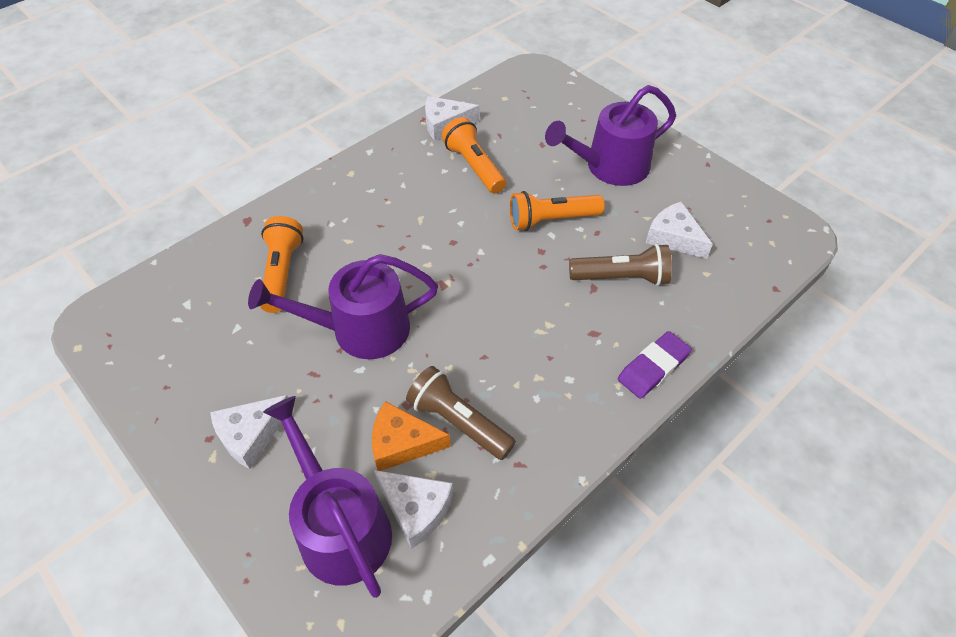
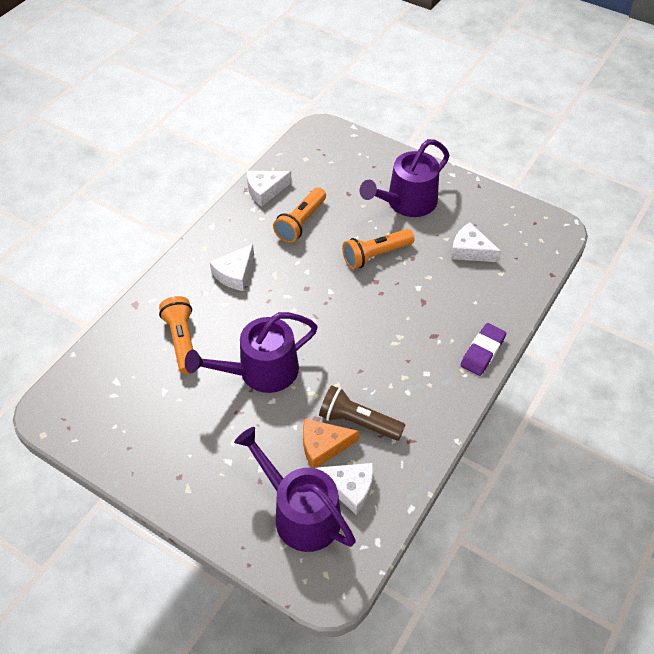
camera: 15 degrees left, 0 degrees up
white cheese [210,395,288,469] -> white cheese moved to [210,244,254,291]
orange flashlight [442,117,506,194] -> orange flashlight turned 105 degrees counterclockwise [273,187,326,243]
brown flashlight [569,244,672,286] -> none

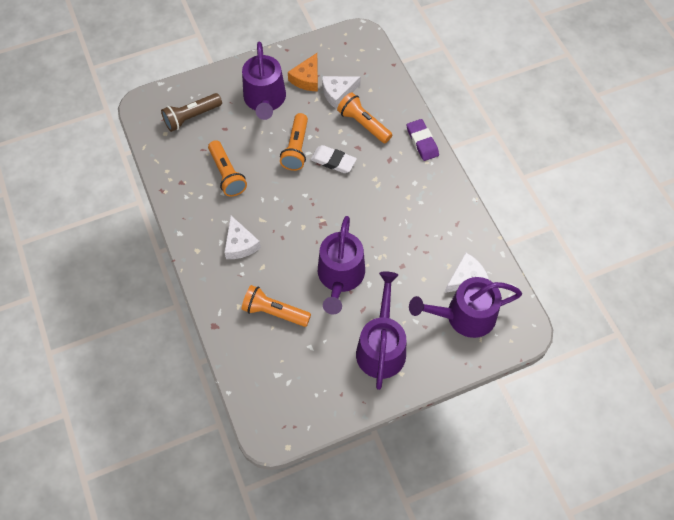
camera: 55 degrees left, 10 degrees up
white cheese [247,171,292,207] -> none
orange cheese [303,419,359,468] -> orange cheese moved to [288,53,318,91]
brown flashlight [319,385,405,441] -> brown flashlight moved to [161,93,222,132]
none -> white eraser [310,145,357,173]
none -> orange flashlight [337,92,392,143]
none -> purple watering can [356,272,406,390]

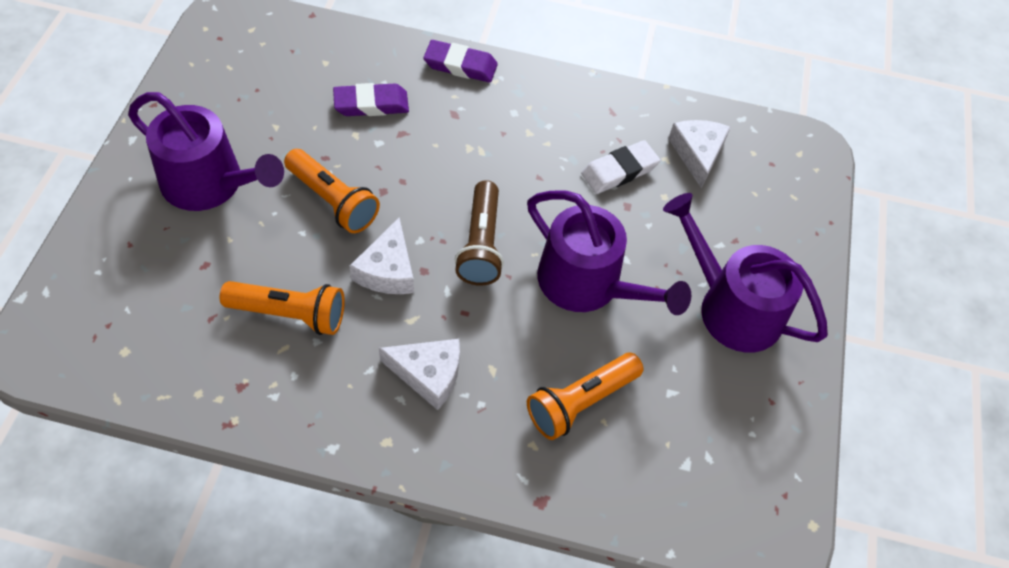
camera: 60 degrees left, 5 degrees down
brown flashlight [161,93,222,132] -> brown flashlight moved to [455,180,504,286]
orange cheese [288,53,318,91] -> none
white eraser [310,145,357,173] -> white eraser moved to [581,140,660,194]
white cheese [322,76,361,109] -> white cheese moved to [349,218,414,294]
orange flashlight [337,92,392,143] -> purple eraser [333,83,409,116]
purple watering can [409,277,522,338] -> none

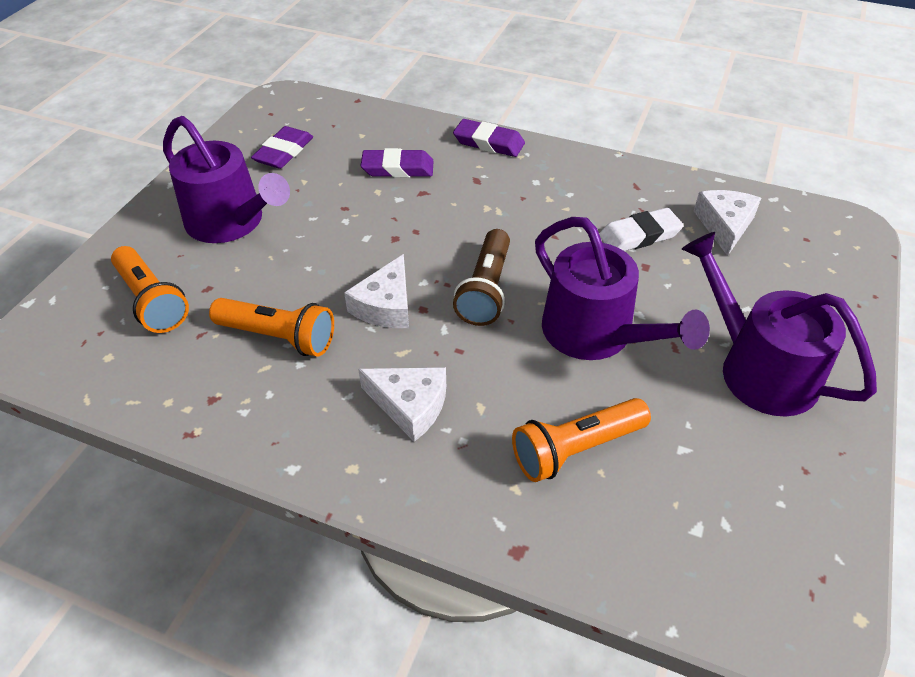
camera: 15 degrees right, 10 degrees down
orange flashlight [284,149,380,233] -> orange flashlight moved to [111,246,189,333]
none -> purple eraser [251,126,313,169]

